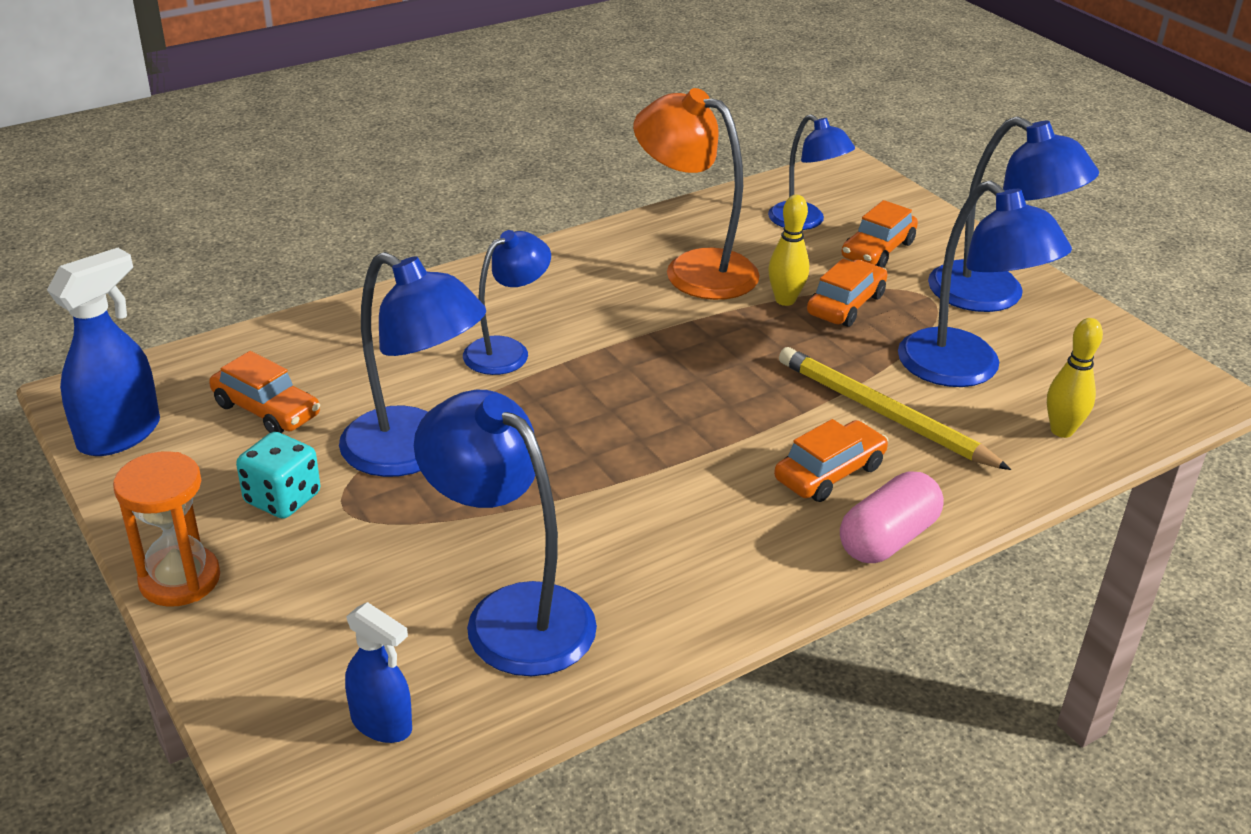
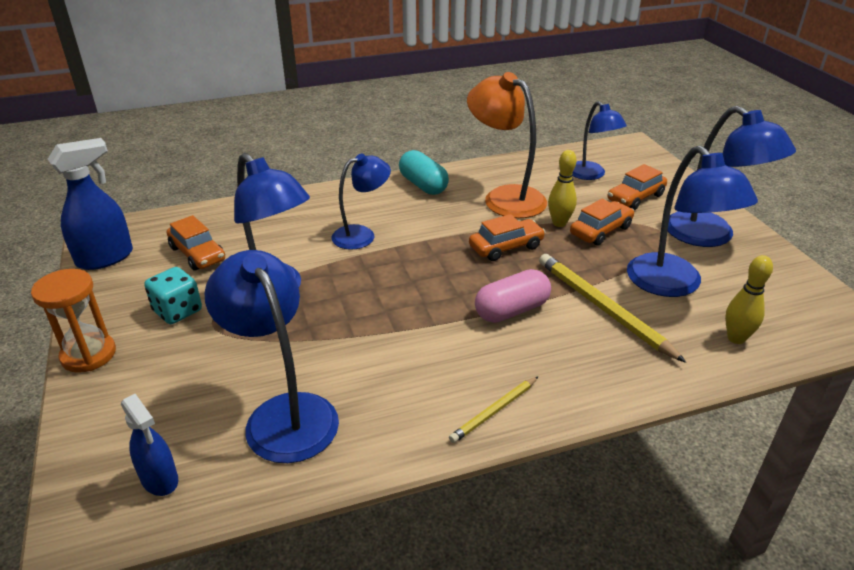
camera: 15 degrees right, 0 degrees up
orange car [774,419,889,502] -> orange car moved to [469,214,545,261]
pink capsule [840,471,944,563] -> pink capsule moved to [475,269,551,323]
none -> turquoise capsule [399,150,449,195]
none -> yellow pencil [449,377,538,443]

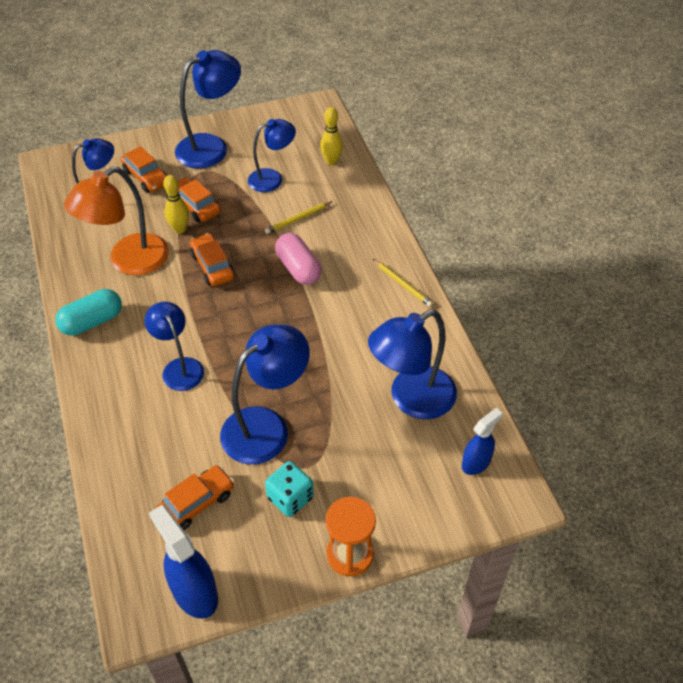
camera: 90 degrees left, 15 degrees up
yellow pencil [539,254,686,363] -> yellow pencil [265,201,333,234], size x0.55
blue lamp [627,145,758,297] -> blue lamp [248,119,296,192], size x0.64

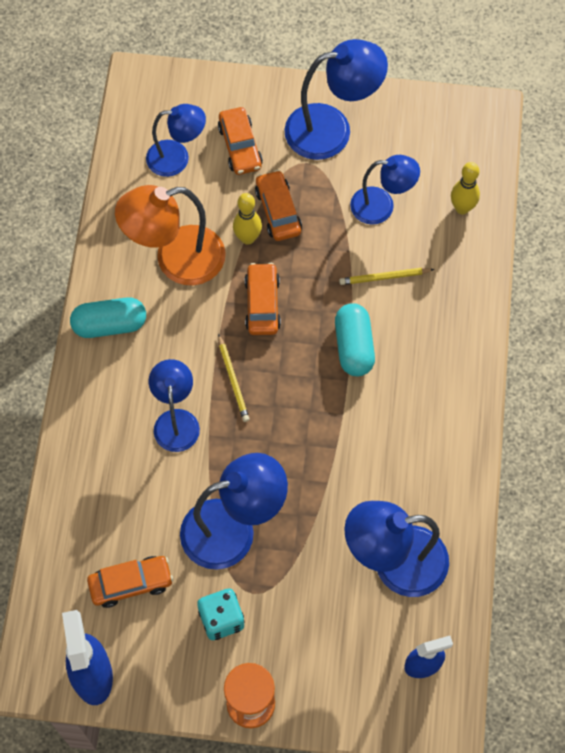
camera: 25 degrees right, 15 degrees up
pink capsule [275,233,322,285] -> turquoise capsule [335,303,375,377]
yellow pencil [373,259,433,307] -> yellow pencil moved to [218,334,250,422]

